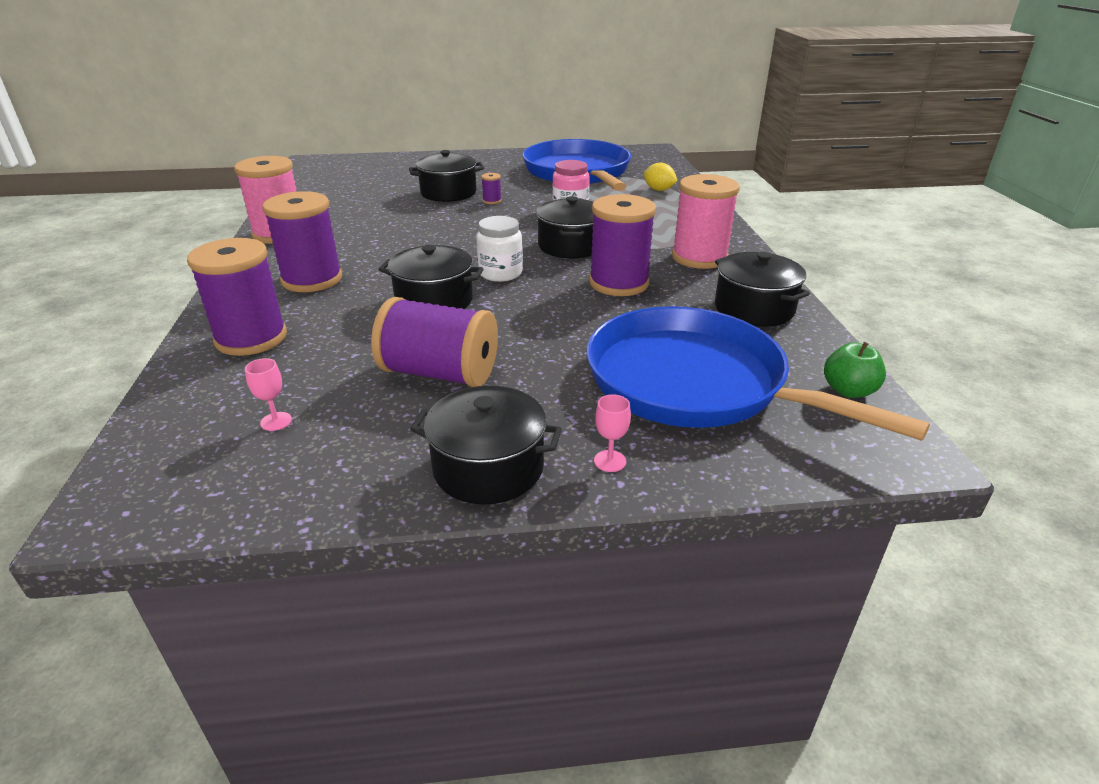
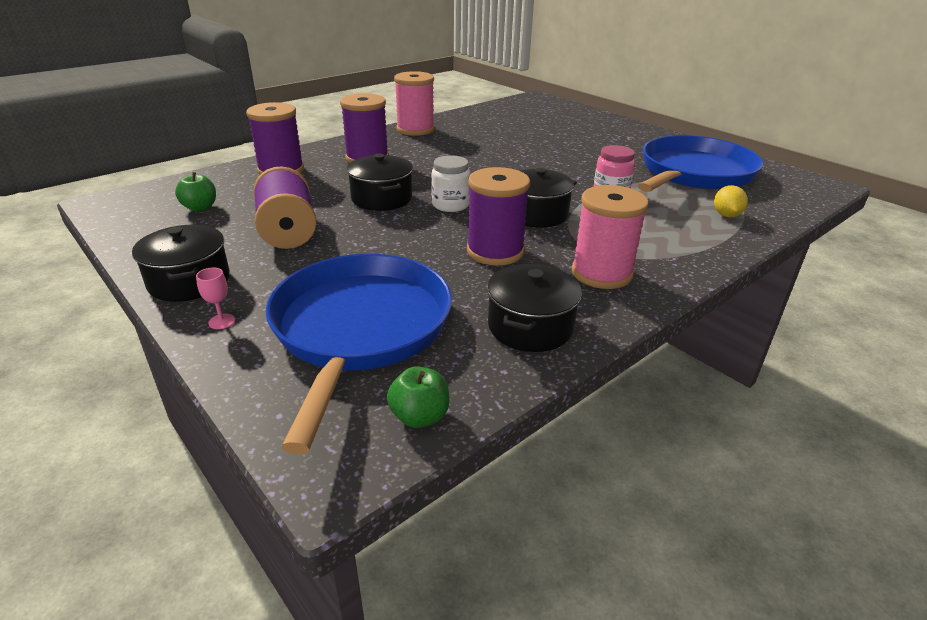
camera: 55 degrees right, 0 degrees up
pink goblet [245,358,292,431] -> green apple [175,172,216,212]
black pot [409,150,484,202] -> none
purple spool [481,173,502,204] -> none

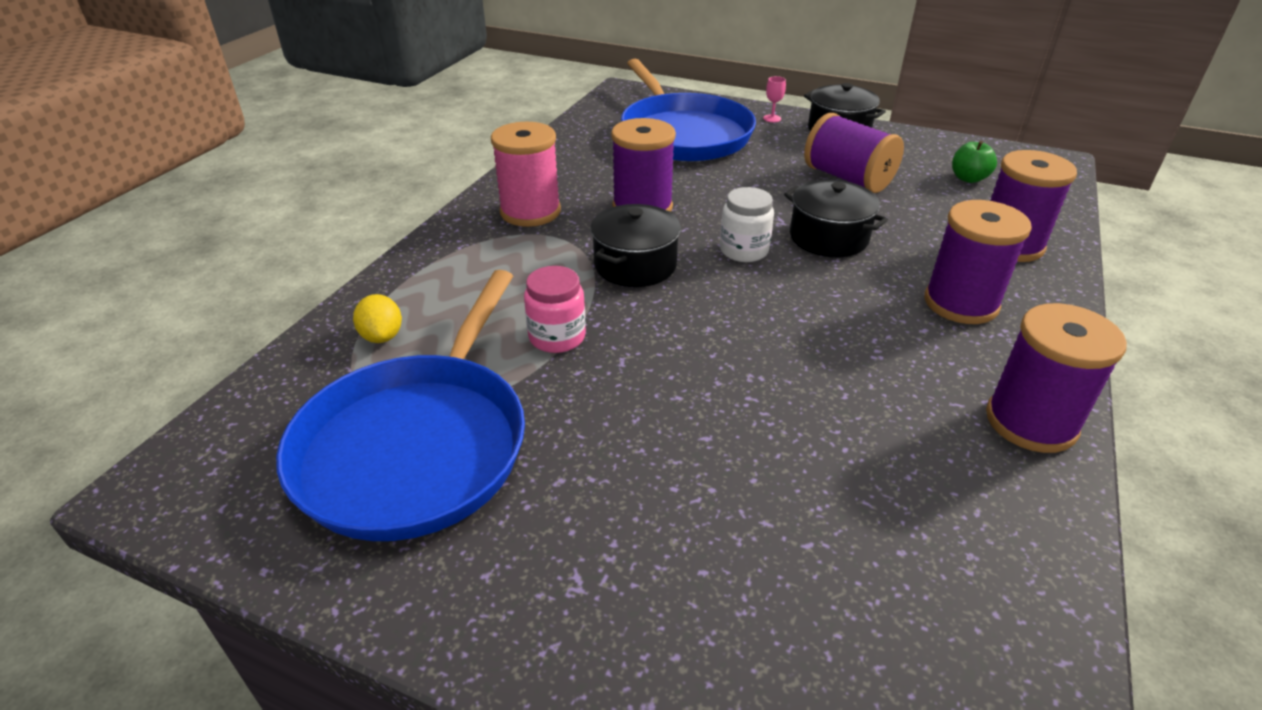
camera: 155 degrees right, 5 degrees up
green apple [387,366,449,428] -> none
pink spool [394,71,435,136] -> purple spool [986,303,1127,453]
black pot [487,264,582,352] -> none

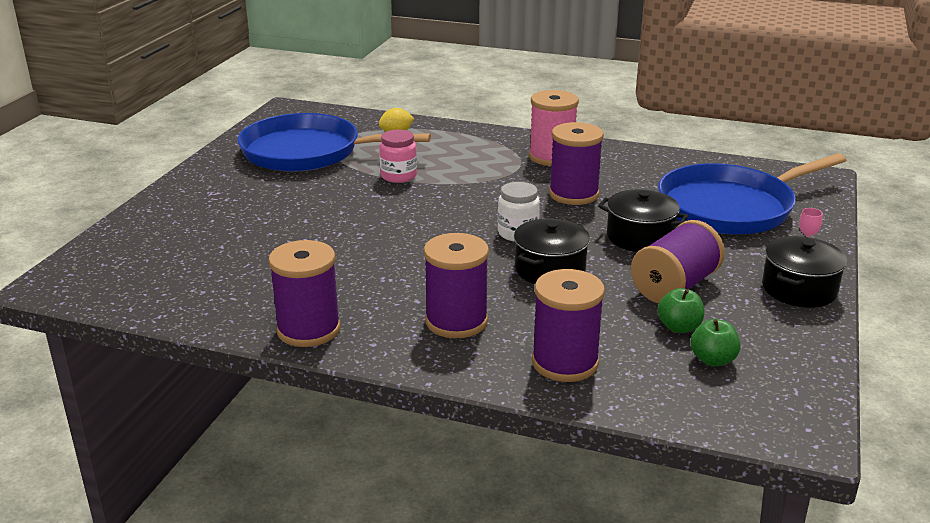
camera: 85 degrees right, 10 degrees down
black pot [590,204,681,287] -> black pot moved to [598,189,688,252]
none -> green apple [657,288,704,333]

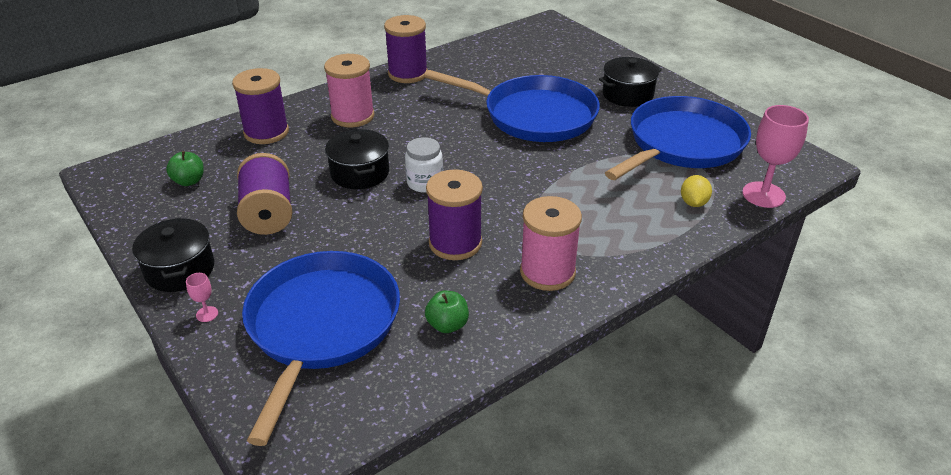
camera: 125 degrees right, 10 degrees up
pink jar [379,130,417,183] -> none
purple spool [424,233,489,338] -> pink spool [324,54,374,127]
black pot [598,189,688,252] -> black pot moved to [599,57,662,107]
green apple [657,288,704,333] -> green apple moved to [425,291,469,333]
none -> blue pan [425,70,600,142]
none -> pink goblet [742,105,809,208]

